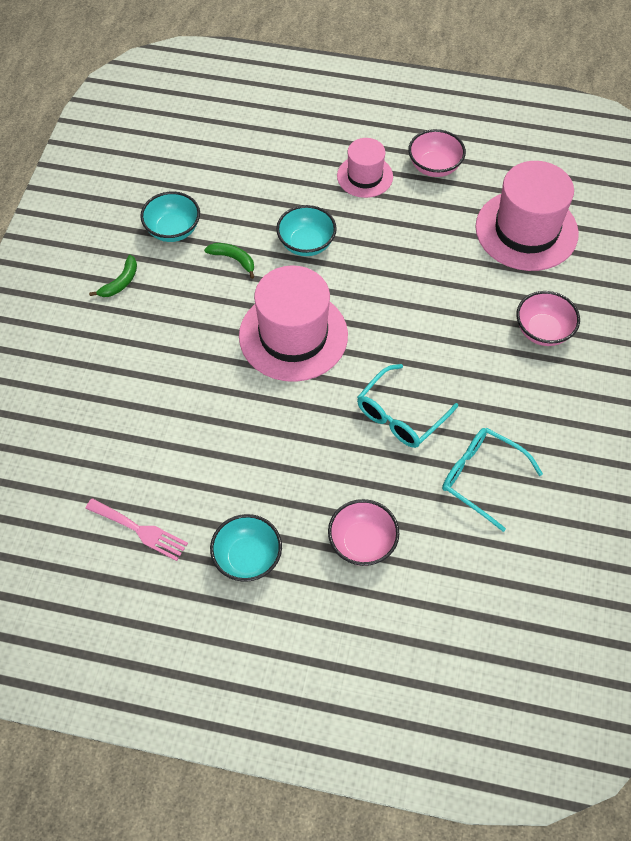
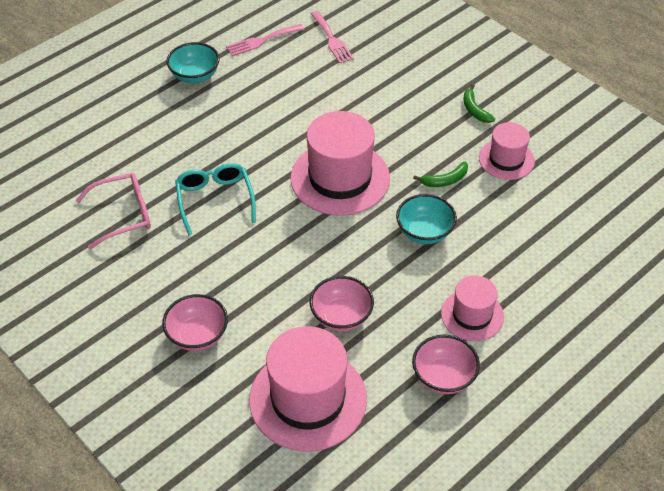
camera: 125 degrees right, 10 degrees down
turquoise bowl [140,191,200,242] -> pink hat [479,122,535,180]
pink bowl [328,499,399,566] -> pink bowl moved to [310,276,374,331]
turquoise glasses [442,428,543,532] -> pink glasses [76,173,151,249]
none -> pink fork [311,11,354,63]

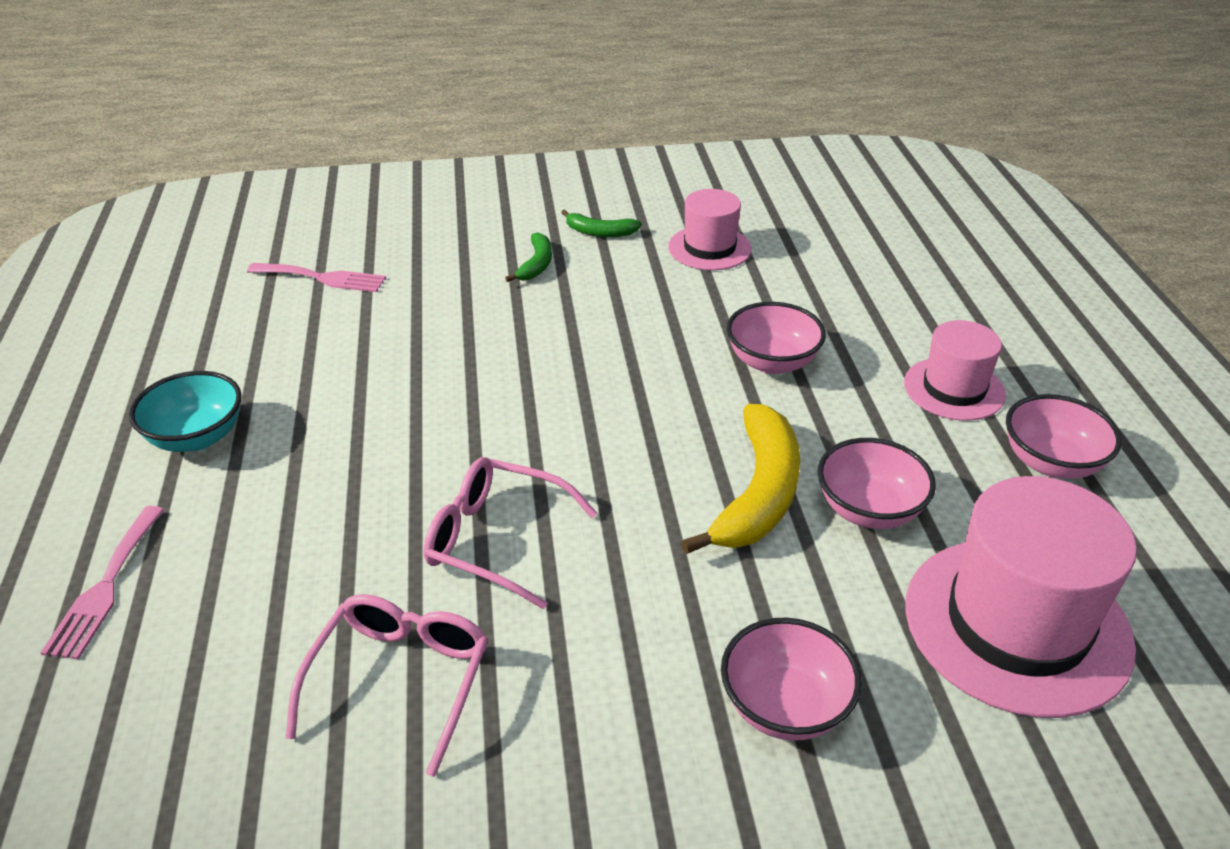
camera: 55 degrees left, 10 degrees down
turquoise glasses [175,163,256,236] -> pink glasses [424,457,597,609]
pink fork [226,24,304,56] -> pink fork moved to [40,506,164,660]
pink hat [290,111,390,216] -> none
turquoise bowl [396,194,457,244] -> pink bowl [727,302,826,374]
green banana [413,162,468,187] -> green banana moved to [505,232,552,282]
none -> yellow banana [681,404,800,554]

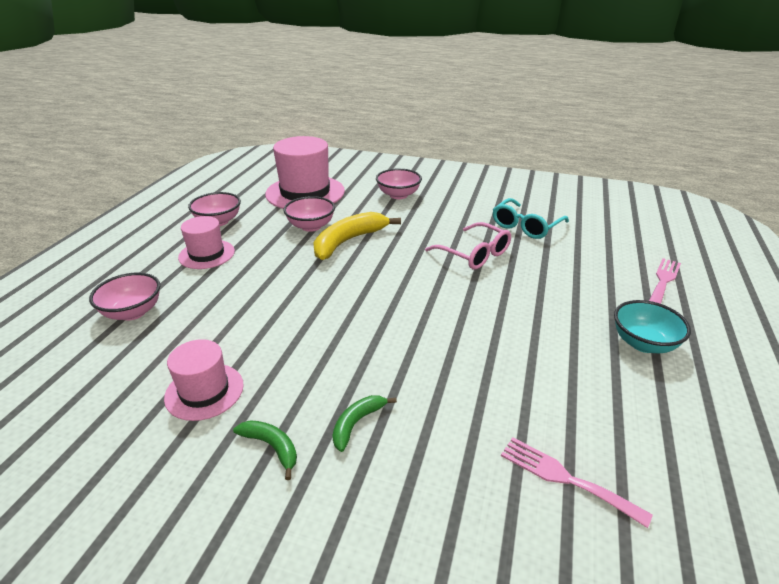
camera: 155 degrees left, 5 degrees down
pink glasses [286,594,488,777] -> turquoise glasses [493,198,569,239]
pink bowl [727,302,826,374] -> pink bowl moved to [89,273,160,320]

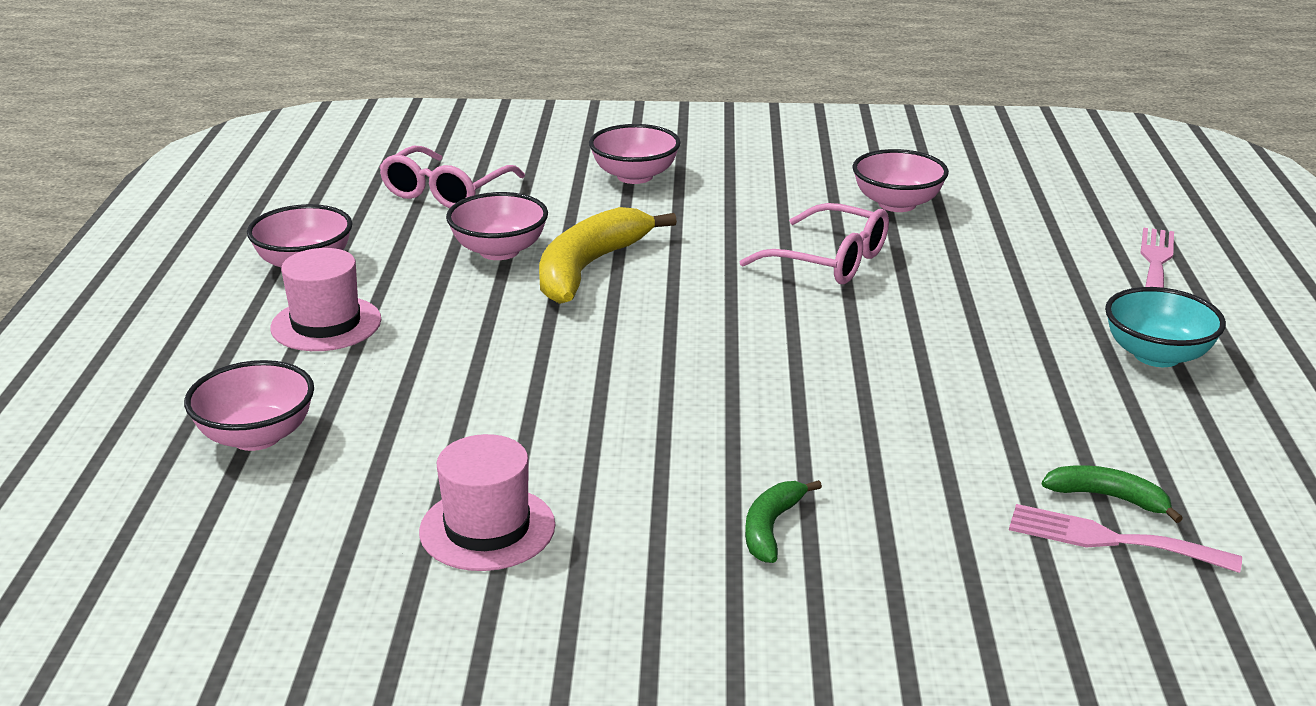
camera: 15 degrees left, 5 degrees down
green banana [233,420,297,480] -> green banana moved to [1042,465,1183,523]
pink hat [265,136,345,209] -> pink glasses [379,146,525,208]
turquoise glasses [493,198,569,239] -> pink bowl [852,149,949,212]

